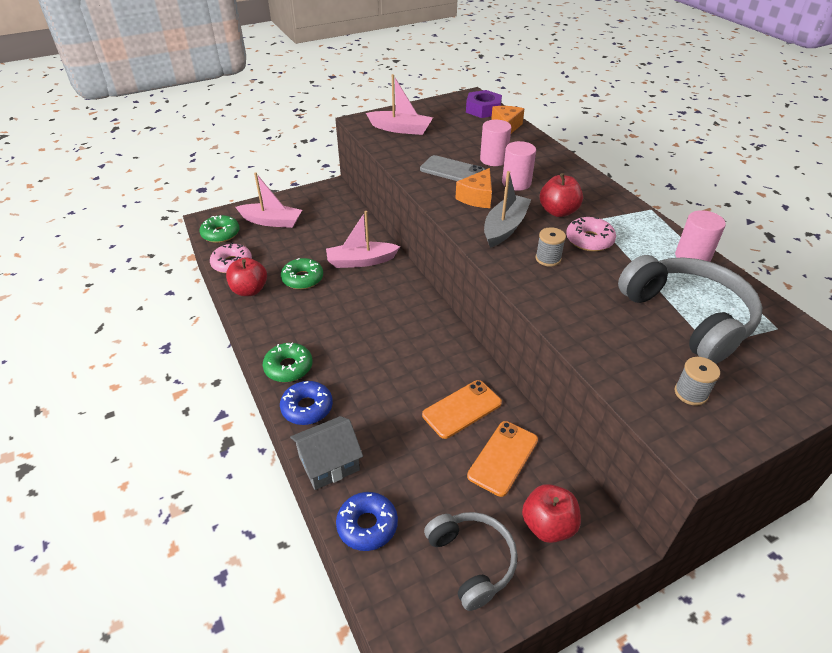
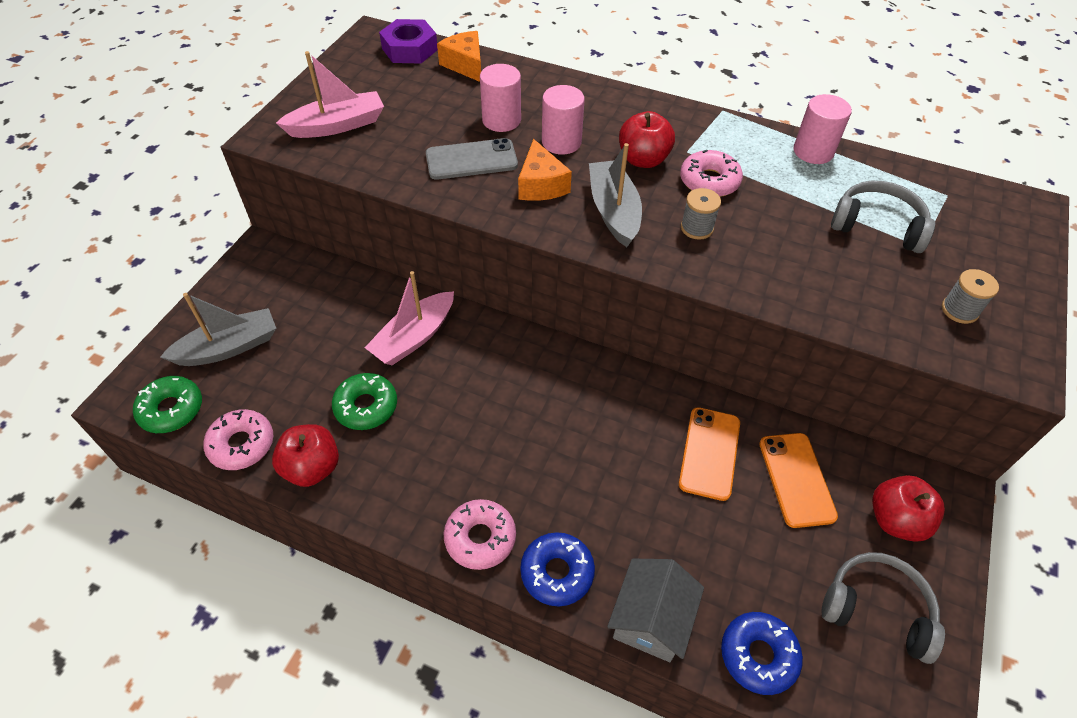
camera: 40 degrees left, 10 degrees up
pink boat [235,172,302,228] -> grey boat [160,293,276,366]
green donut [263,342,312,382] -> pink donut [444,499,516,570]
grey headphones [618,255,763,364] -> grey headphones [831,181,935,253], size x0.63

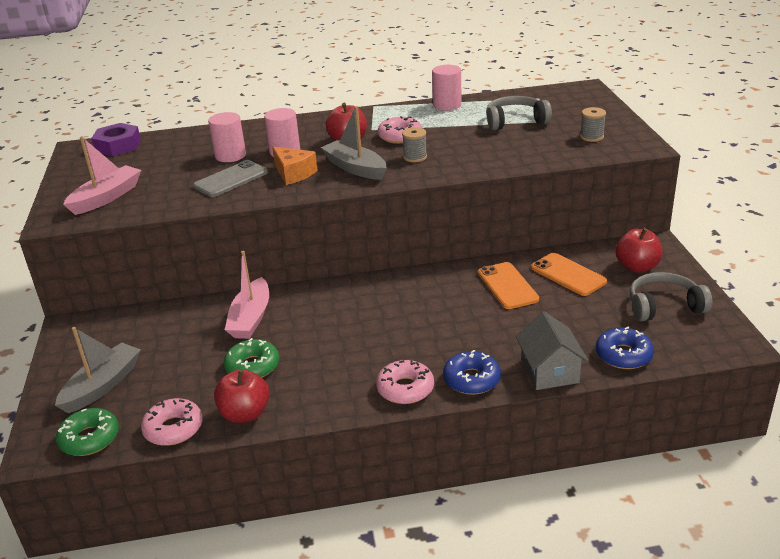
camera: 30 degrees left, 20 degrees down
orange cheese [437,31,481,82] -> none

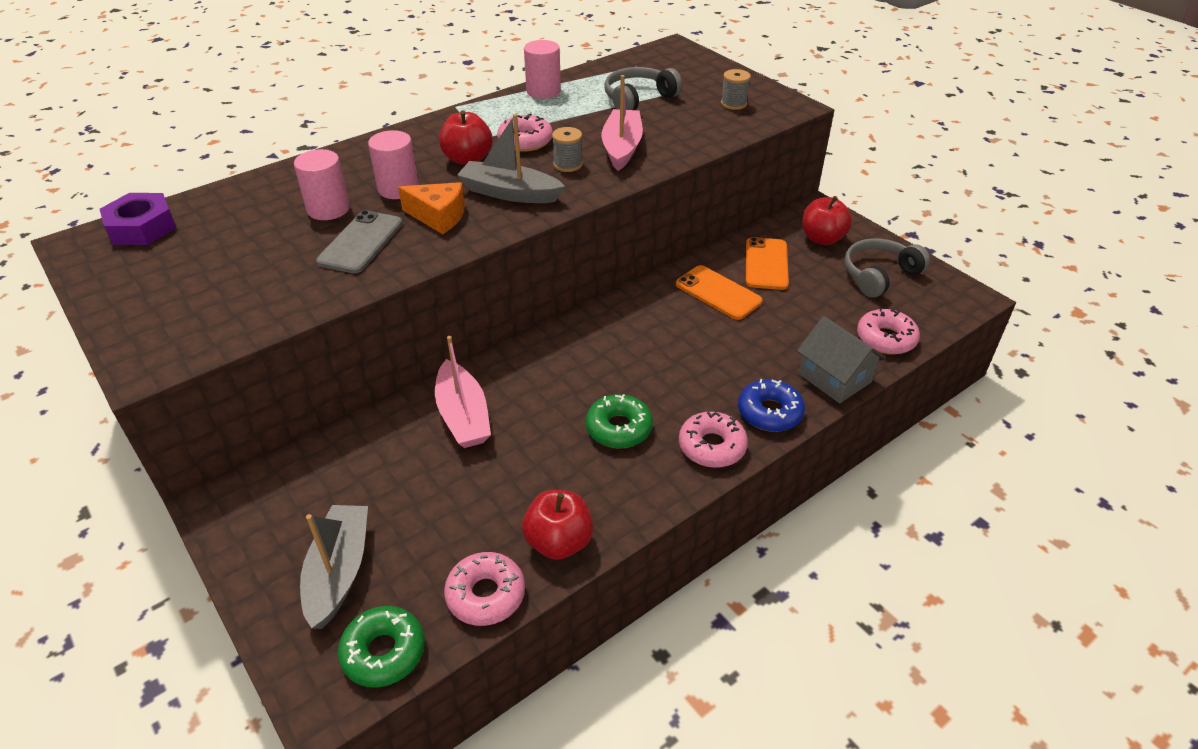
camera: 30 degrees left, 10 degrees up
pink boat [63,136,141,215] -> pink boat moved to [602,75,643,171]
green donut [224,338,279,378] -> green donut moved to [586,394,653,449]
orange phone [531,253,607,296] -> orange phone turned 75 degrees clockwise [746,237,789,290]
blue donut [596,327,654,369] -> pink donut [857,308,920,355]

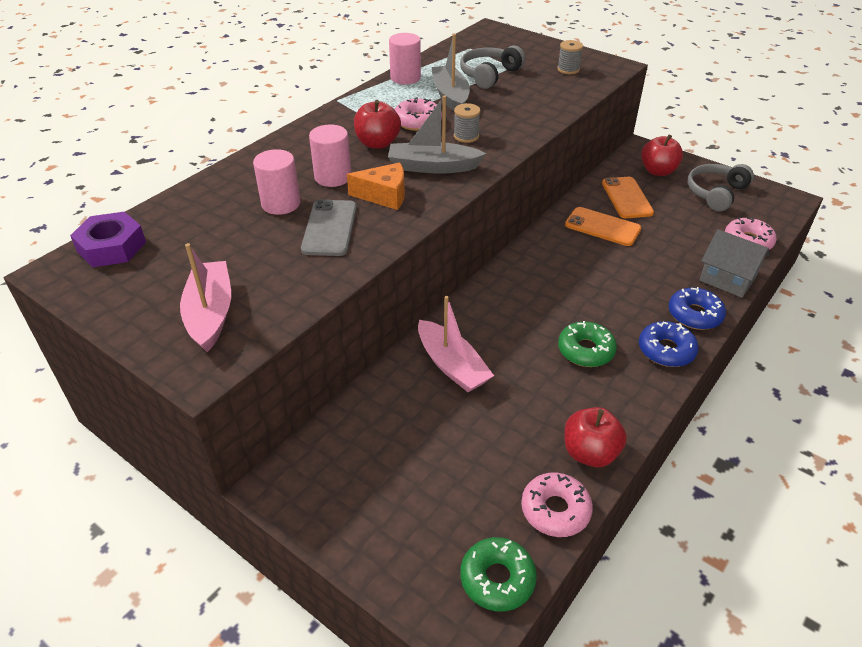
camera: 15 degrees left, 0 degrees up
grey boat [300,505,368,629] -> grey boat moved to [432,34,470,111]
pink boat [602,75,643,171] -> pink boat moved to [180,243,231,352]
pink donut [679,412,748,468] -> blue donut [639,321,699,367]

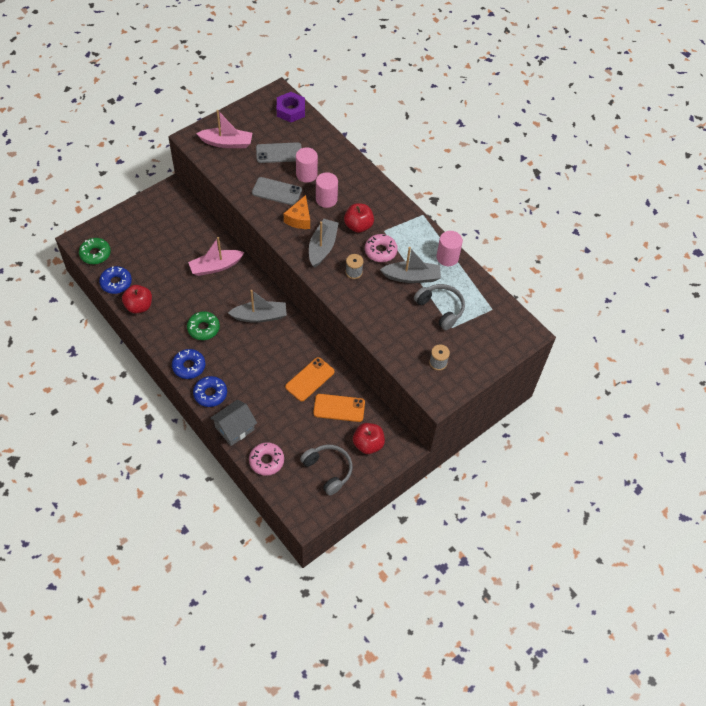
camera: 100 degrees right, 15 degrees up
pink donut [521,473,593,537] -> blue donut [99,266,132,294]
none -> grey boat [228,290,287,323]
none -> grey phone [256,142,302,163]

